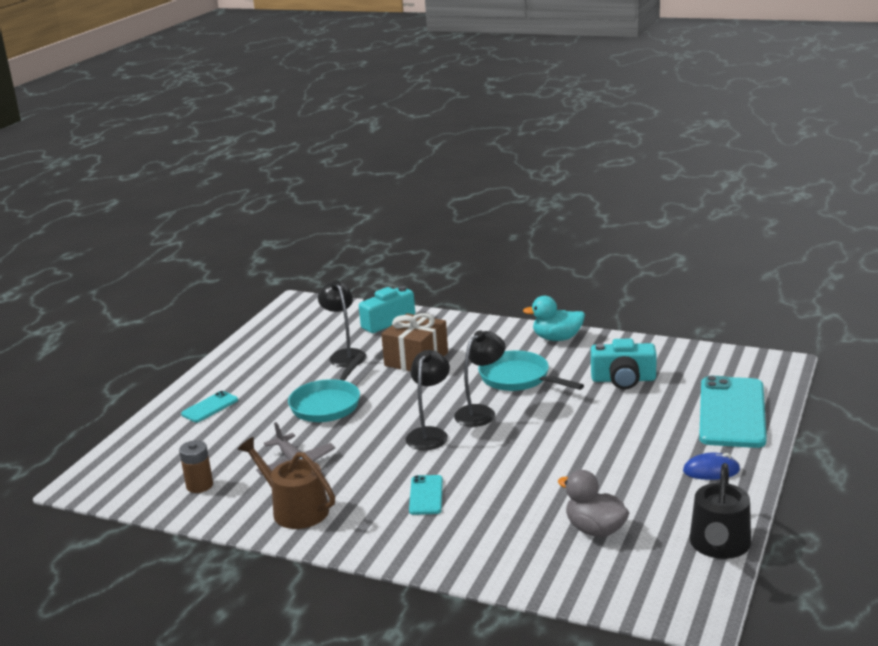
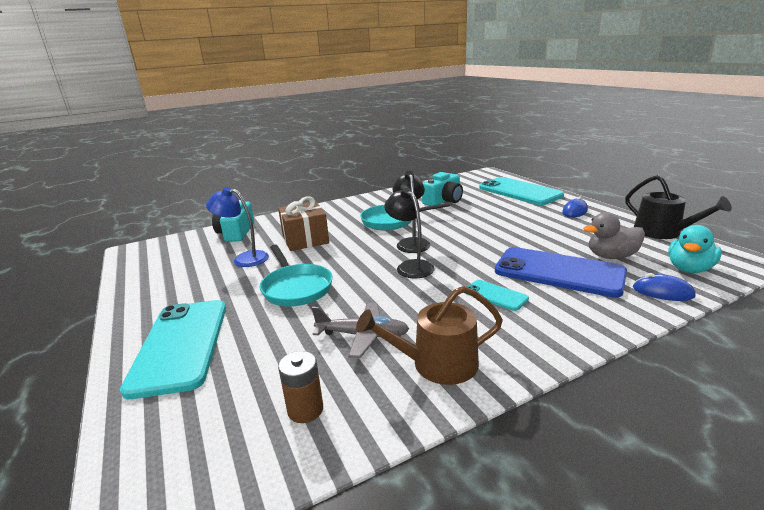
camera: 50 degrees left, 0 degrees up
turquoise phone [181,391,238,422] -> turquoise phone [120,300,226,399], size x2.14
black lamp [318,280,367,367] -> blue lamp [206,187,269,267]
turquoise duck [523,296,585,341] -> turquoise duck moved to [668,225,722,273]
none -> blue phone [495,247,627,298]
none -> blue mouse [633,273,695,301]

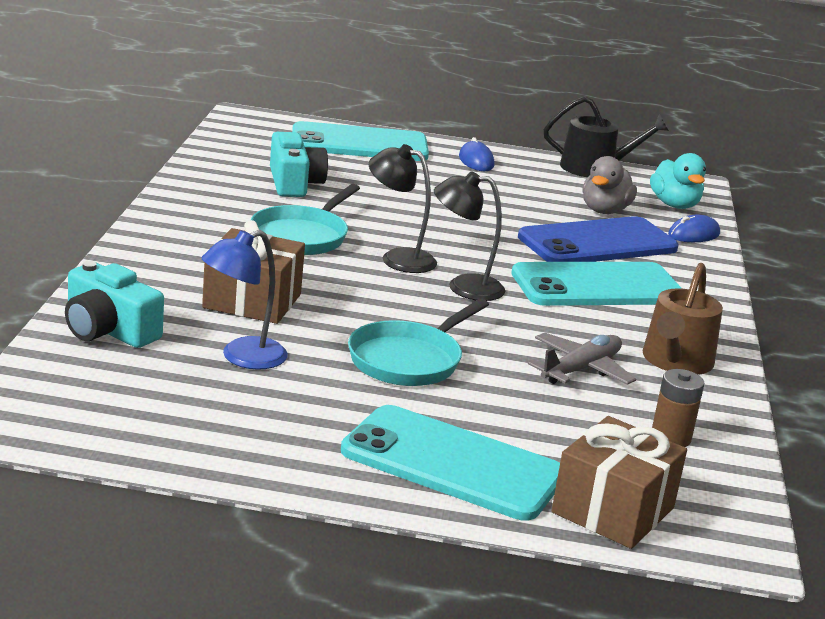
camera: 60 degrees left, 0 degrees up
turquoise pan [260,245,333,306] -> turquoise pan turned 120 degrees clockwise [348,299,489,386]
turquoise phone [467,280,529,311] -> turquoise phone [511,262,682,306], size x2.14
none -> brown gift [552,416,687,549]

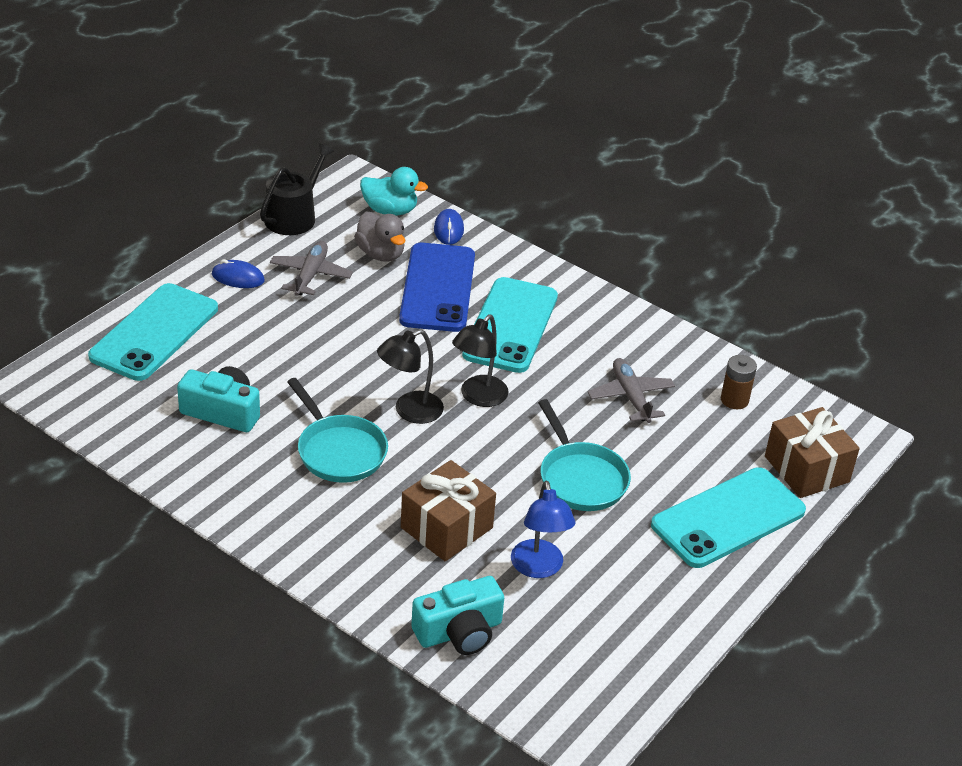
camera: 60 degrees left, 15 degrees up
brown watering can [643,263,723,375] -> none
none -> grey plane [270,241,353,296]

